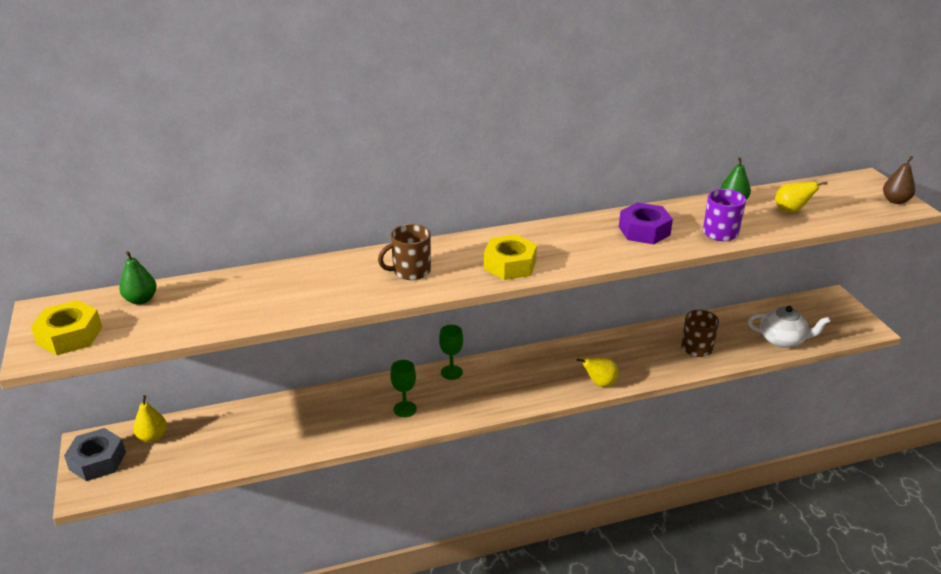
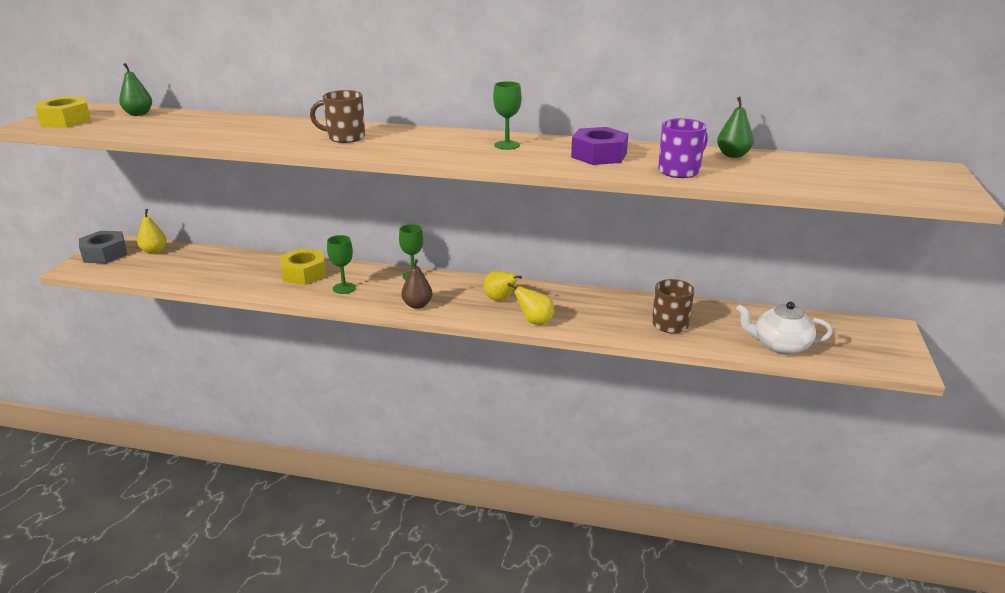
camera: 30 degrees right, 5 degrees down
yellow nut [484,235,537,280] -> yellow nut moved to [280,248,326,285]
white teapot [748,306,831,348] -> white teapot turned 150 degrees clockwise [736,302,833,355]
yellow pear [775,182,828,213] -> yellow pear moved to [483,271,522,301]
brown pear [883,156,915,204] -> brown pear moved to [401,259,433,309]
none -> green goblet [493,81,522,150]

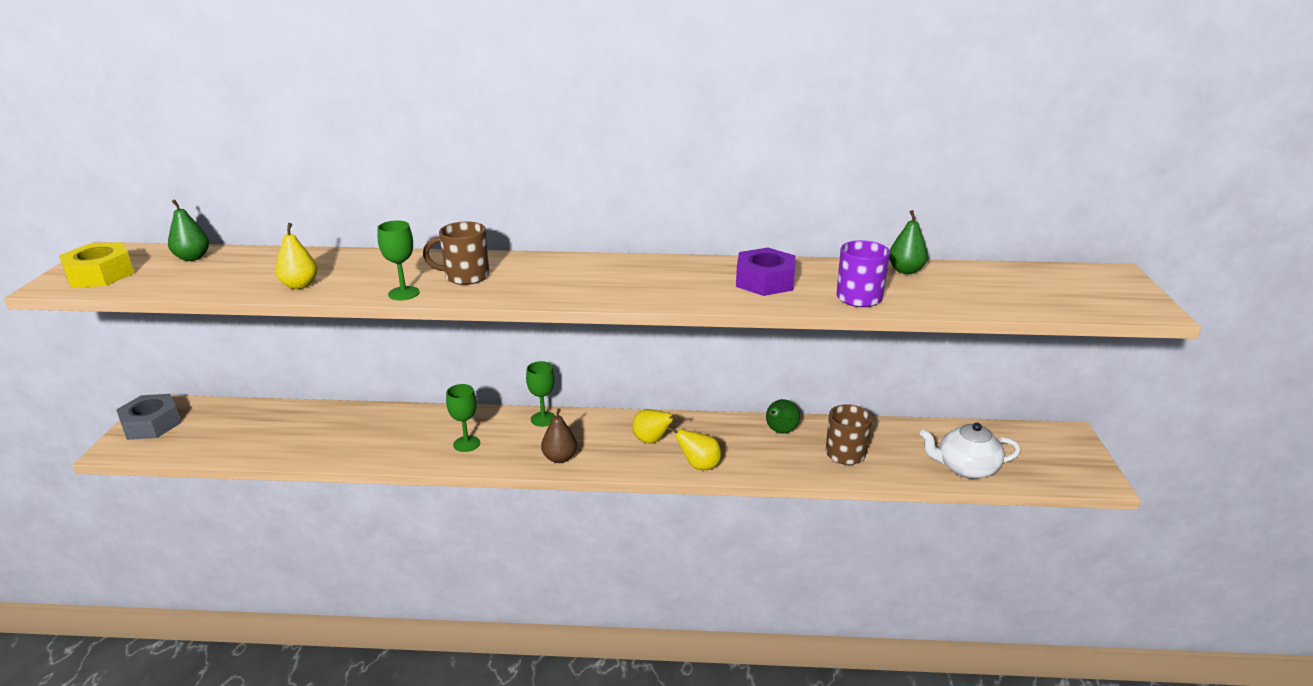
camera: 10 degrees left, 0 degrees up
yellow pear [137,209,167,254] -> yellow pear moved to [275,223,318,289]
yellow nut [280,248,326,285] -> none
green goblet [493,81,522,150] -> green goblet moved to [377,221,420,300]
none -> green pear [766,399,800,434]

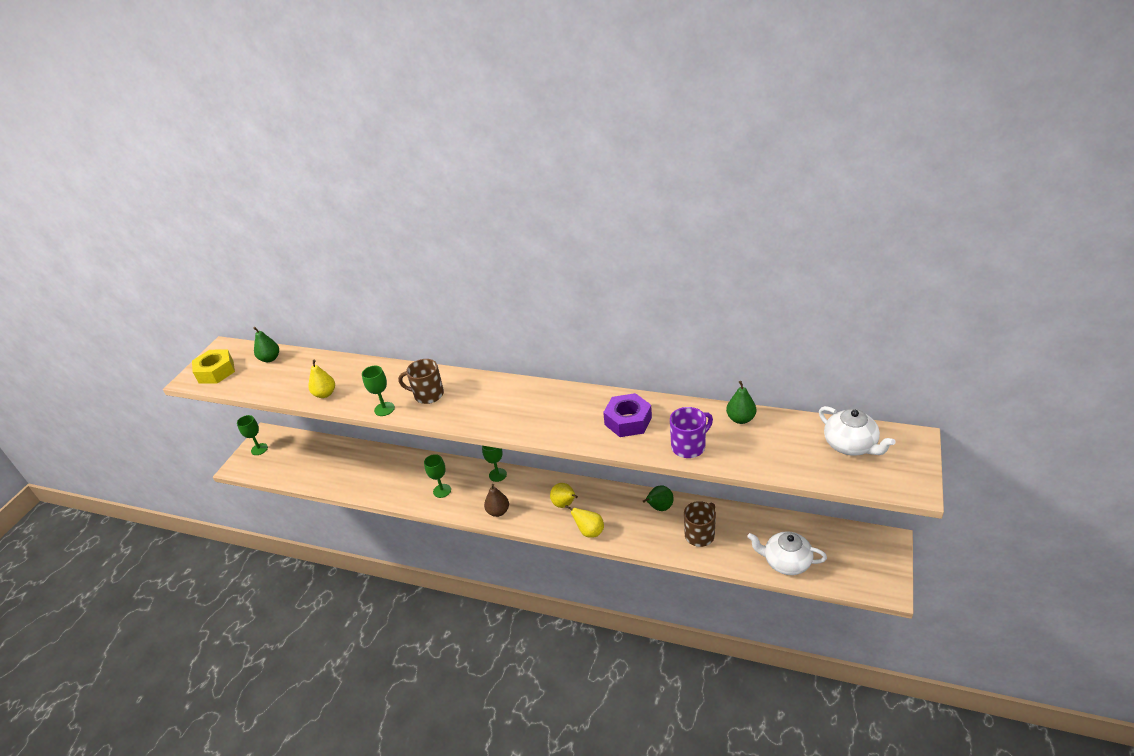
camera: 20 degrees right, 10 degrees up
grey nut [116,394,181,440] -> green goblet [237,415,268,455]
none -> white teapot [819,406,895,456]

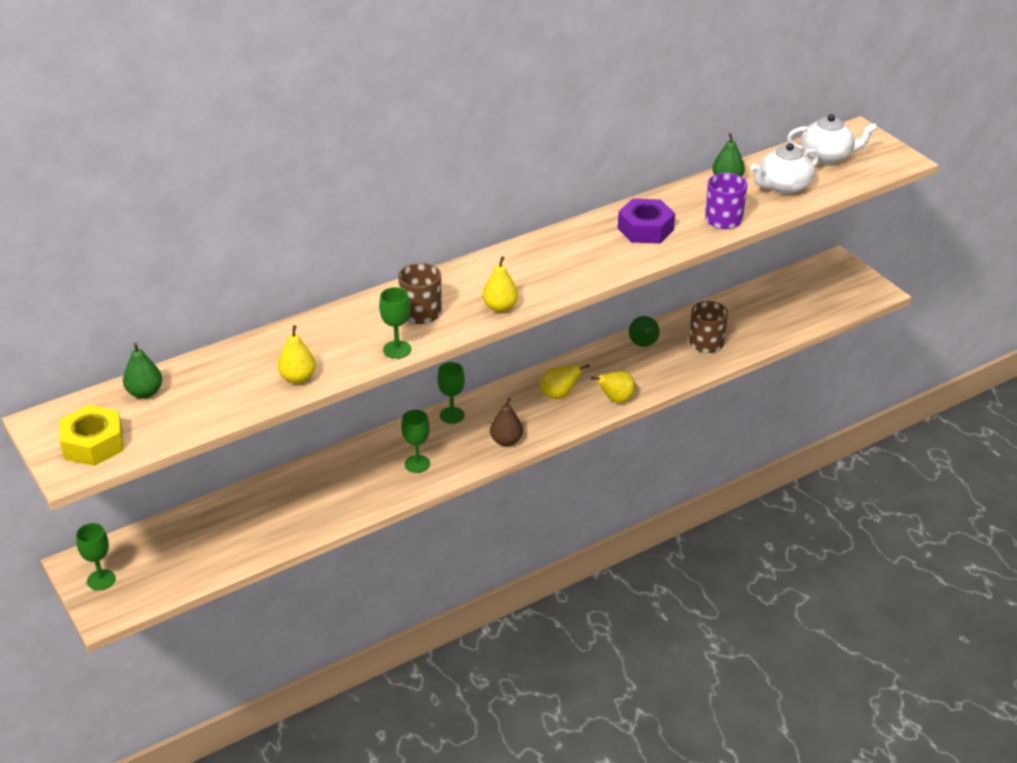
camera: 55 degrees left, 0 degrees up
white teapot [747,531,827,575] -> white teapot moved to [751,143,820,194]
none -> yellow pear [482,256,518,312]

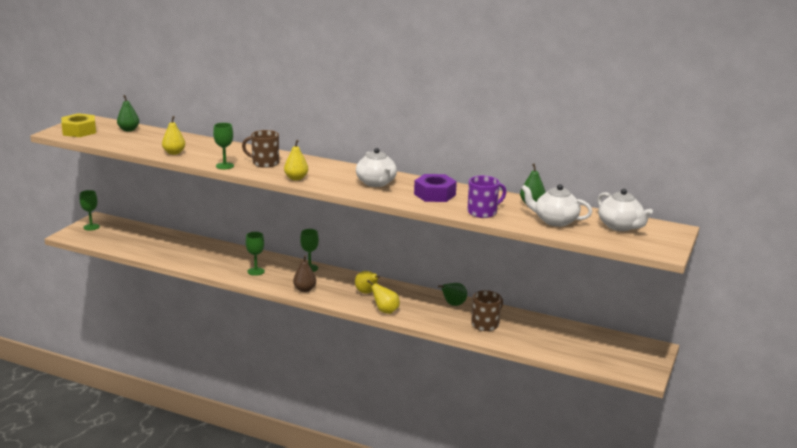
camera: 55 degrees right, 15 degrees down
none -> white teapot [356,148,397,187]

